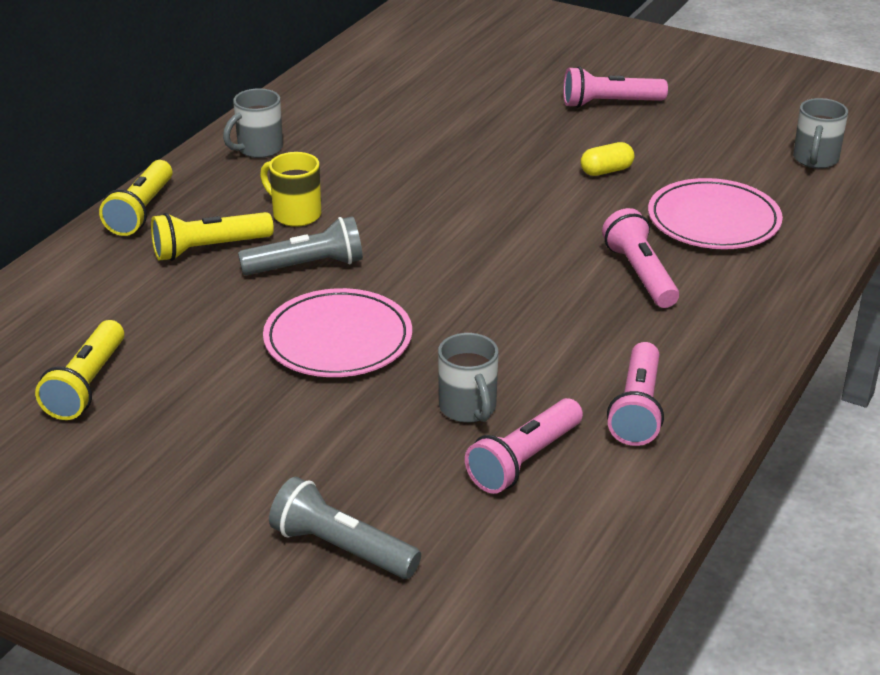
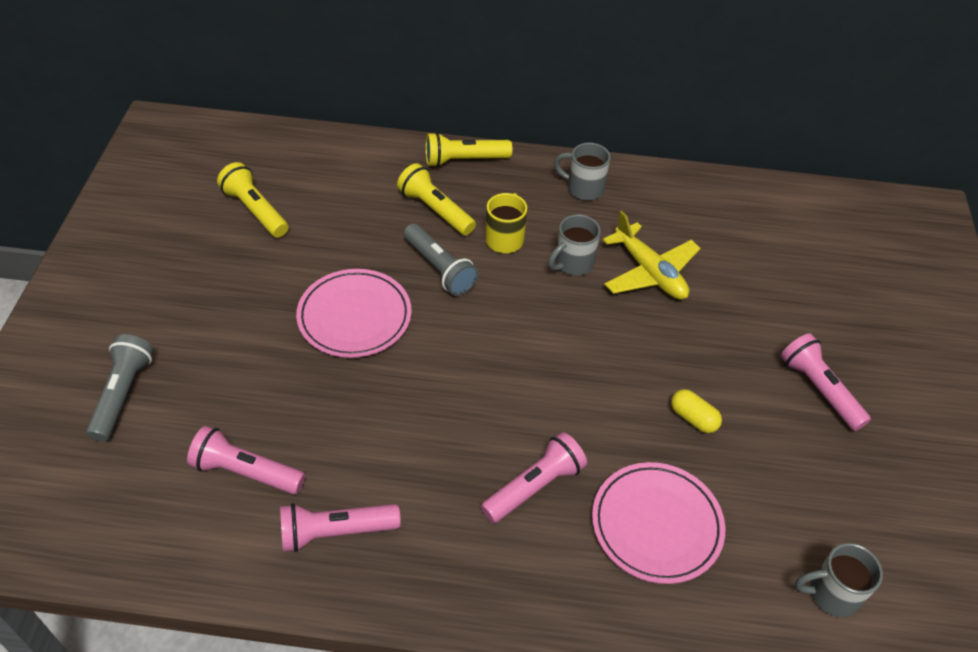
camera: 65 degrees right, 15 degrees up
yellow flashlight [35,320,124,420] -> yellow flashlight turned 60 degrees clockwise [217,162,288,238]
grey mug [438,333,499,423] -> grey mug moved to [548,214,601,276]
none -> yellow plane [603,211,700,300]

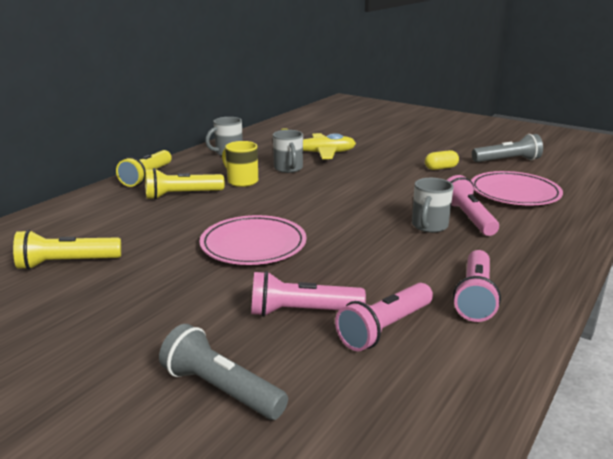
camera: 60 degrees left, 25 degrees down
grey flashlight [404,224,479,296] -> grey flashlight moved to [472,134,543,162]
pink flashlight [781,333,871,431] -> pink flashlight moved to [251,271,366,317]
grey mug [795,543,883,617] -> grey mug moved to [412,178,454,233]

